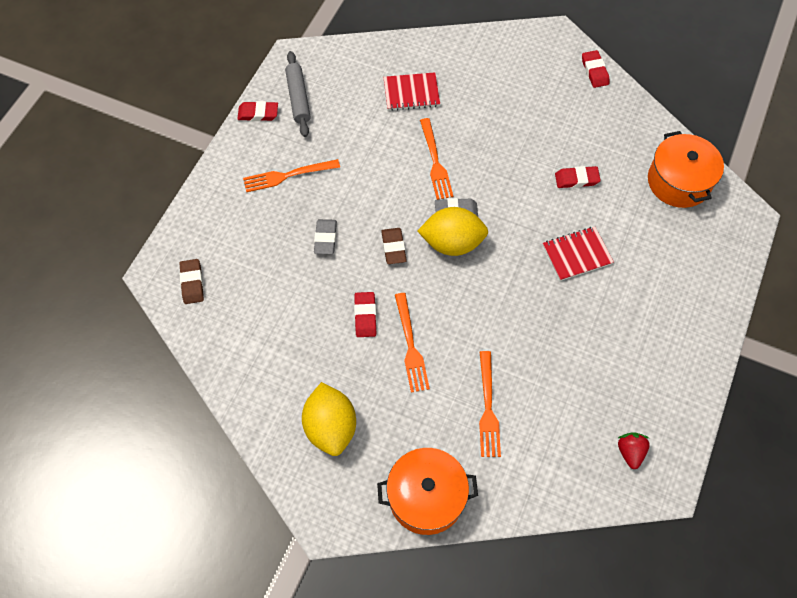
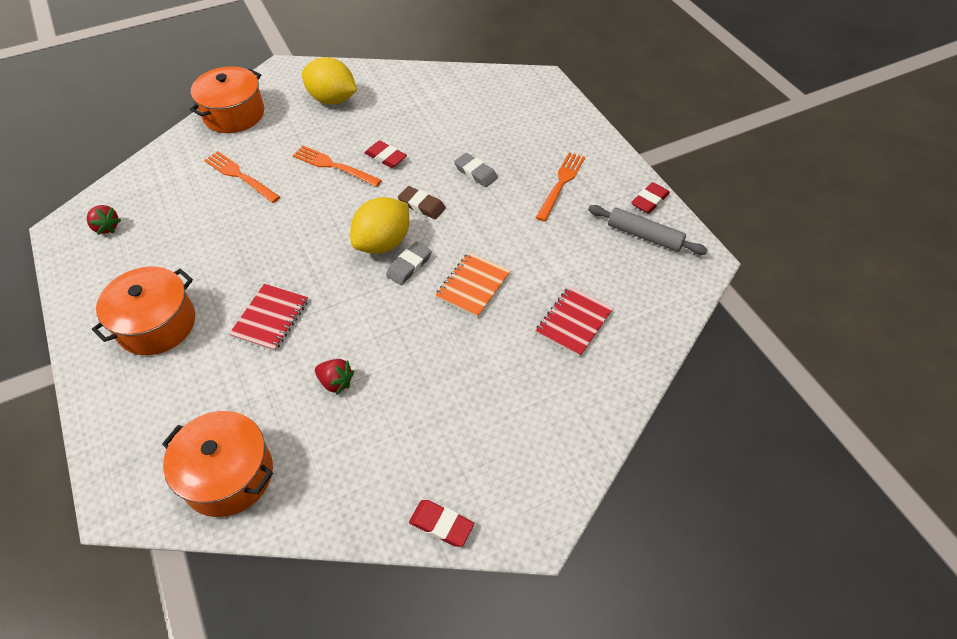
camera: 130 degrees right, 10 degrees down
brown eraser [180,259,204,304] -> none
orange fork [420,118,453,200] -> orange notebook [435,252,511,318]
red eraser [555,166,601,188] -> red strawberry [315,359,354,395]
none -> orange pot [92,266,195,355]

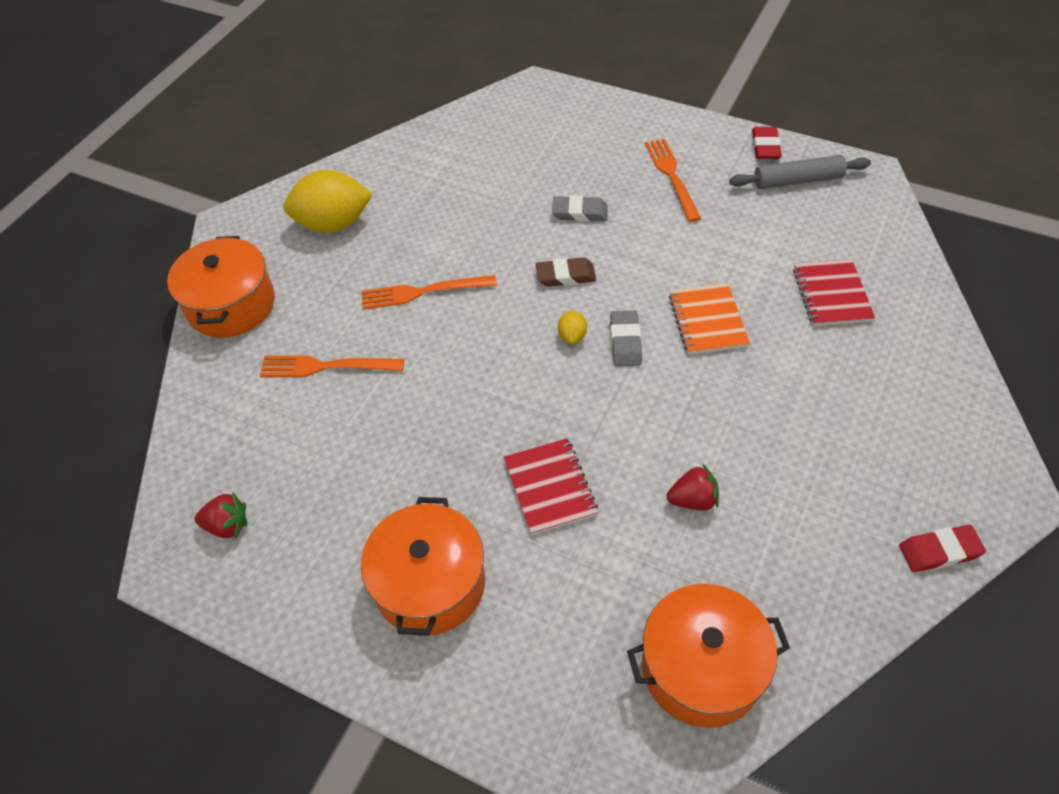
camera: 35 degrees left, 0 degrees up
yellow lemon [350,197,409,254] -> yellow lemon [558,310,587,344], size x0.44
red eraser [365,140,407,168] -> none

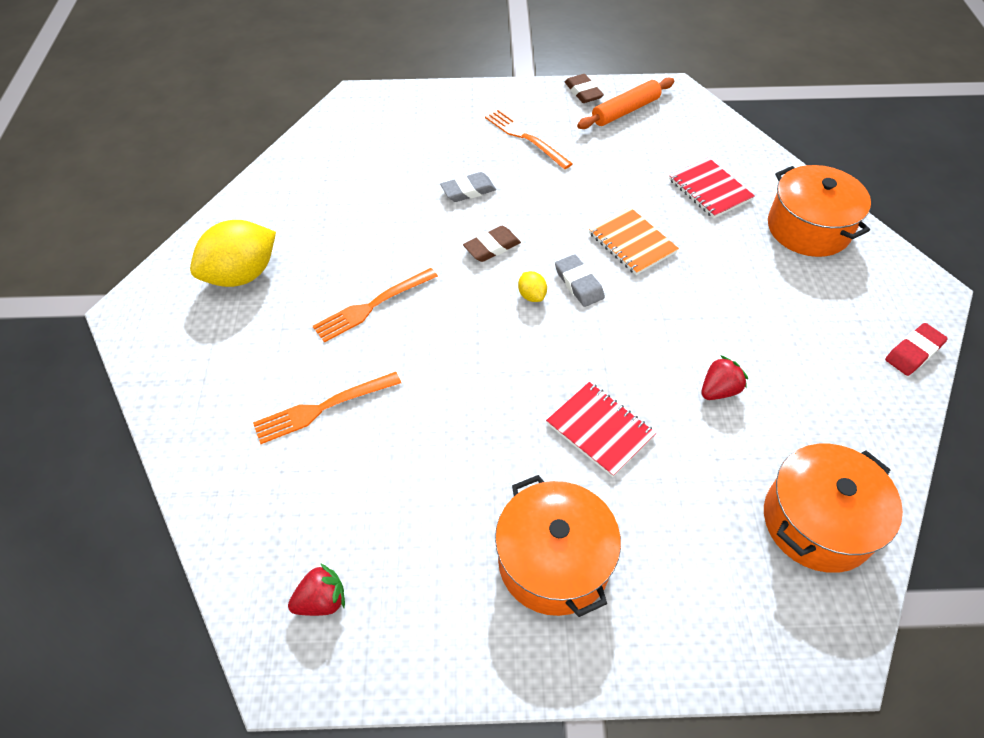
camera: 30 degrees left, 0 degrees up
orange pot [167,236,275,338] -> orange pot moved to [768,165,871,257]
grey rolling pin [729,155,871,189] -> orange rolling pin [577,77,674,129]
red eraser [752,127,782,159] -> brown eraser [565,74,604,103]

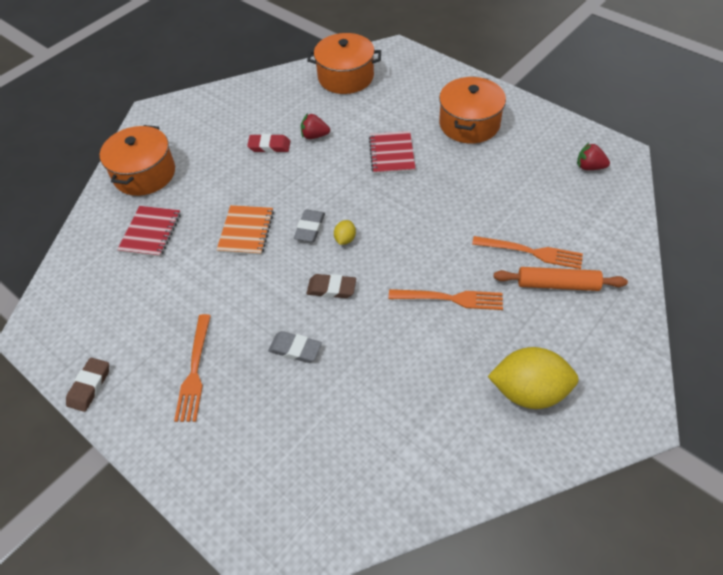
camera: 135 degrees left, 0 degrees up
orange rolling pin [577,77,674,129] -> orange rolling pin moved to [494,267,628,291]
red eraser [885,323,948,376] -> red eraser moved to [247,134,290,153]

